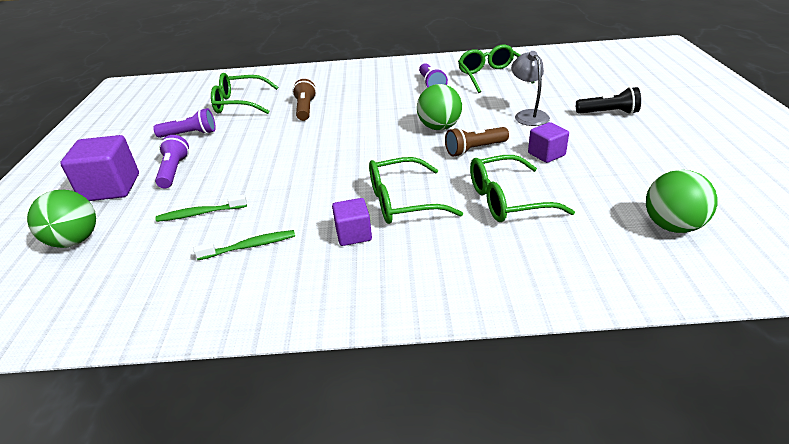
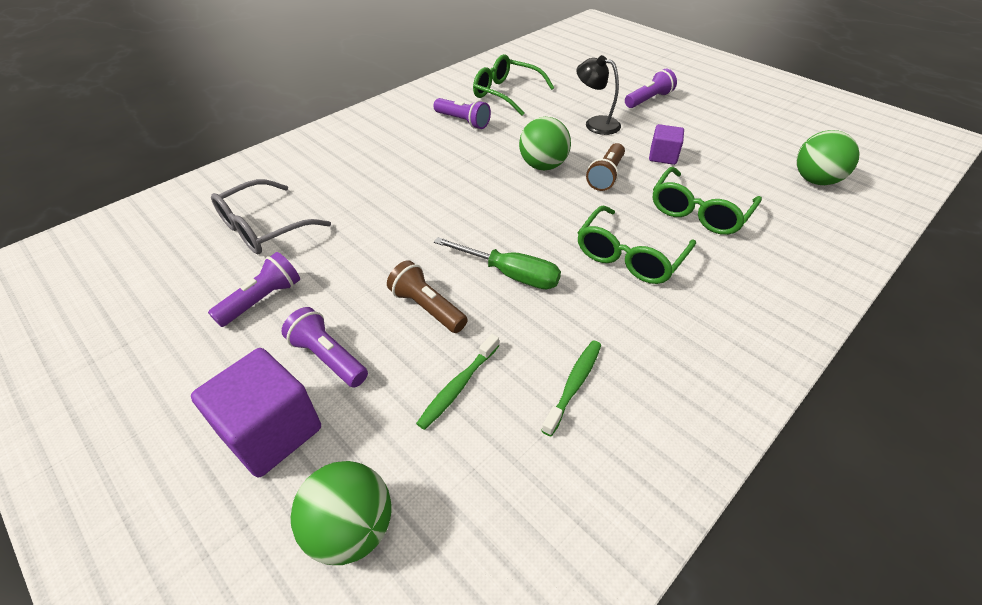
camera: 45 degrees left, 10 degrees up
green glasses [211,73,278,114] -> grey glasses [211,179,331,254]
brown flashlight [292,79,316,121] -> brown flashlight moved to [387,260,468,333]
purple cube [332,198,372,246] -> none
grey lamp [511,51,550,126] -> black lamp [576,55,621,135]
black flashlight [576,87,641,114] -> purple flashlight [625,69,677,108]
none -> green screwdriver [434,237,561,289]

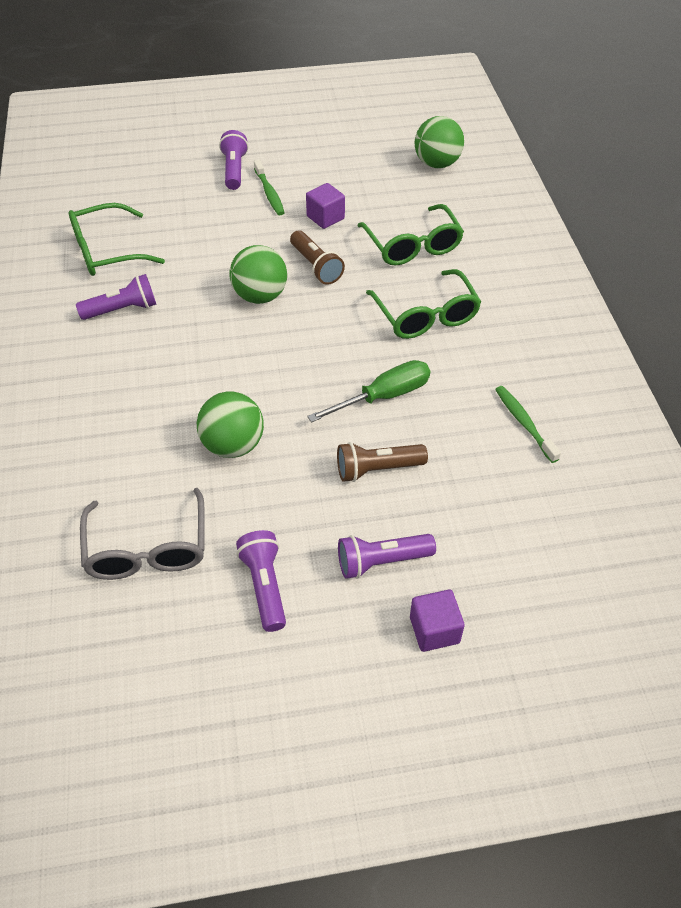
camera: 55 degrees left, 5 degrees up
purple cube [191,348,321,477] -> purple cube [410,590,465,652], size x0.59
green ball [291,461,392,565] -> green ball moved to [197,392,264,458]
green toothbrush [416,334,499,430] -> green toothbrush moved to [254,160,285,215]
black lamp [576,55,621,135] -> none

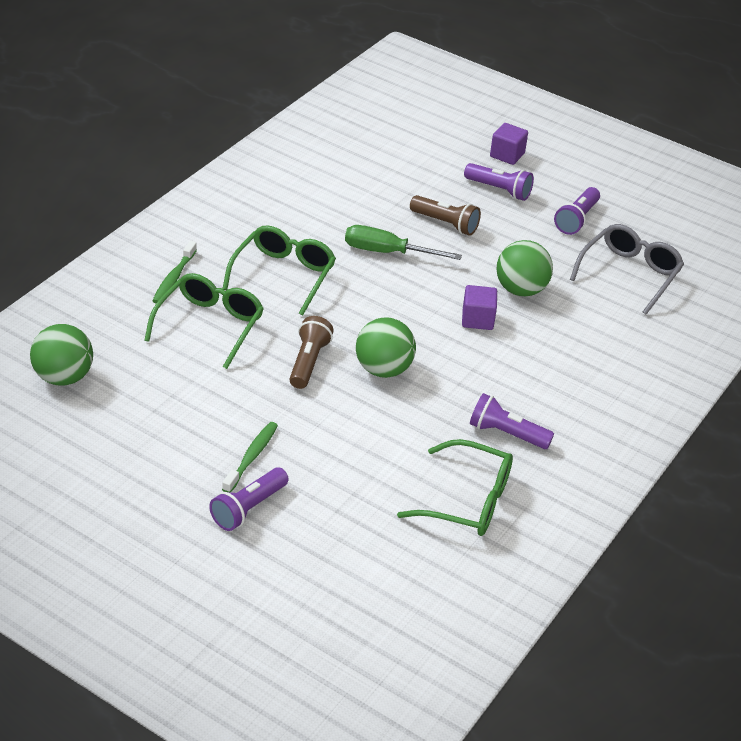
camera: 140 degrees left, 10 degrees down
purple cube [306,183,345,229] -> purple cube moved to [462,285,497,330]
green toothbrush [495,386,561,463] -> green toothbrush moved to [152,241,197,303]

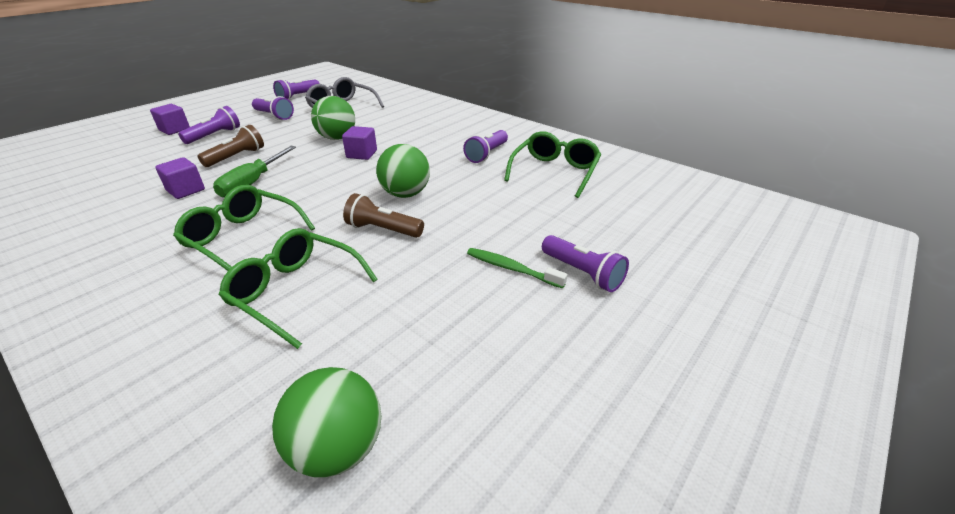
camera: 80 degrees left, 5 degrees down
green toothbrush [152,241,197,303] -> none
none -> purple cube [155,157,205,199]
none -> purple flashlight [273,79,320,100]

